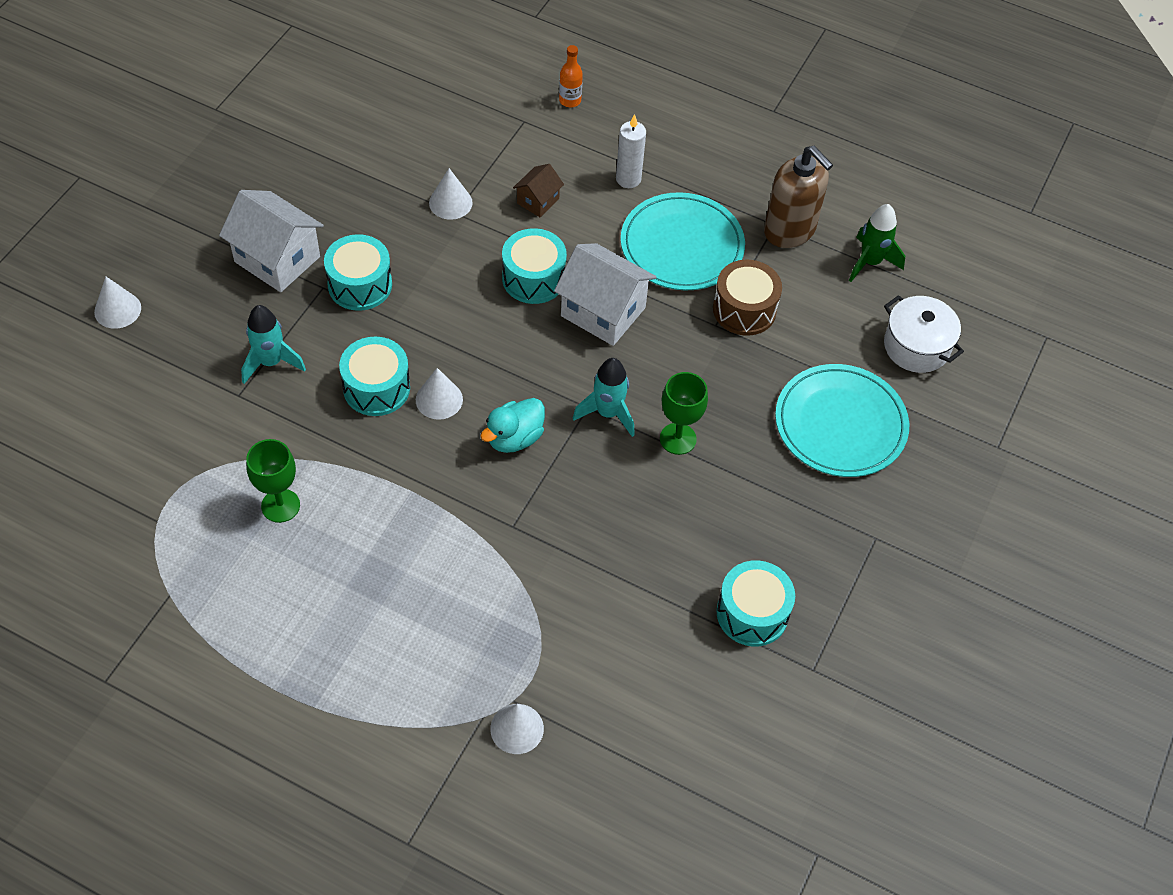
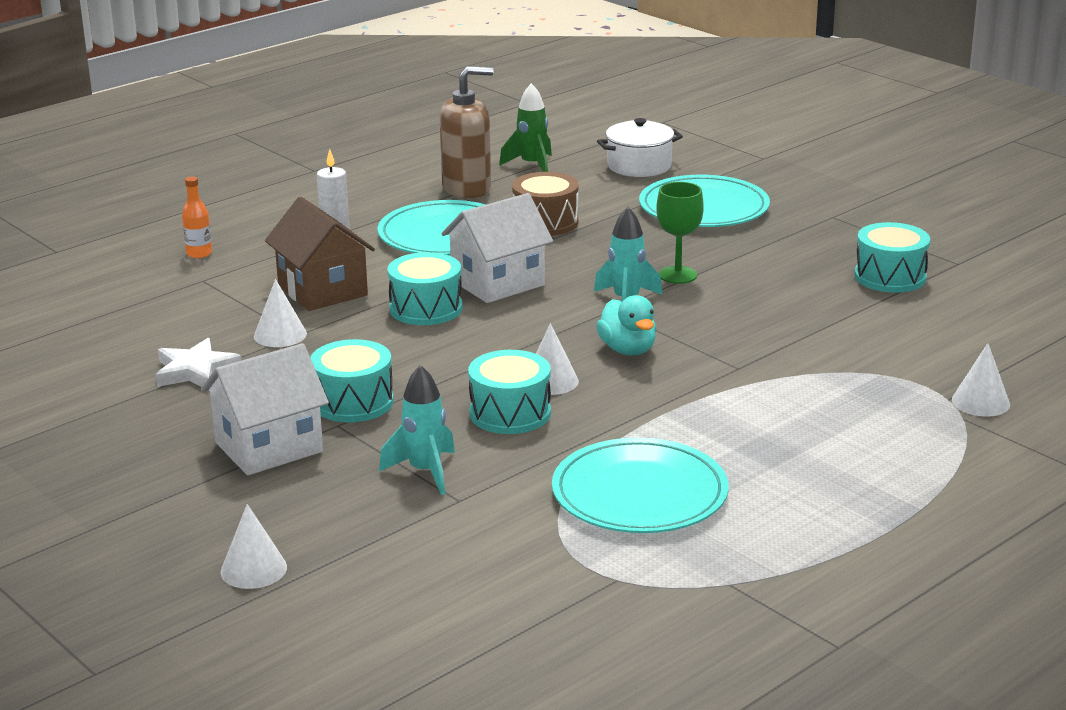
camera: 65 degrees left, 30 degrees down
green goblet [246,439,300,523] -> turquoise plate [552,438,729,533]
brown house [513,164,564,217] -> brown house [265,197,375,311], size x1.91
none -> white star [156,338,242,391]

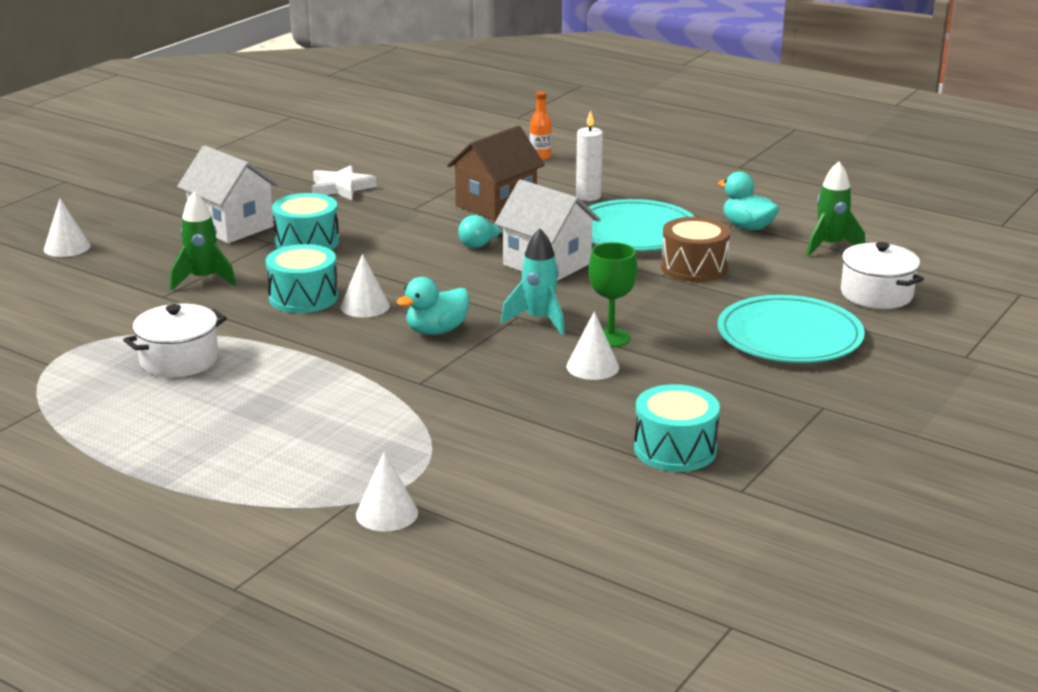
camera: 75 degrees right, 0 degrees up
white cone [254,279,307,347] -> white cone moved to [566,311,619,380]
turquoise rocket [379,365,455,495] -> green rocket [170,191,236,291]
turquoise drum [388,252,462,325] -> turquoise light bulb [458,215,503,248]
brown soap dispenser [440,66,494,198] -> turquoise duck [718,171,779,231]
turquoise plate [552,438,729,533] -> white pot [123,304,227,377]

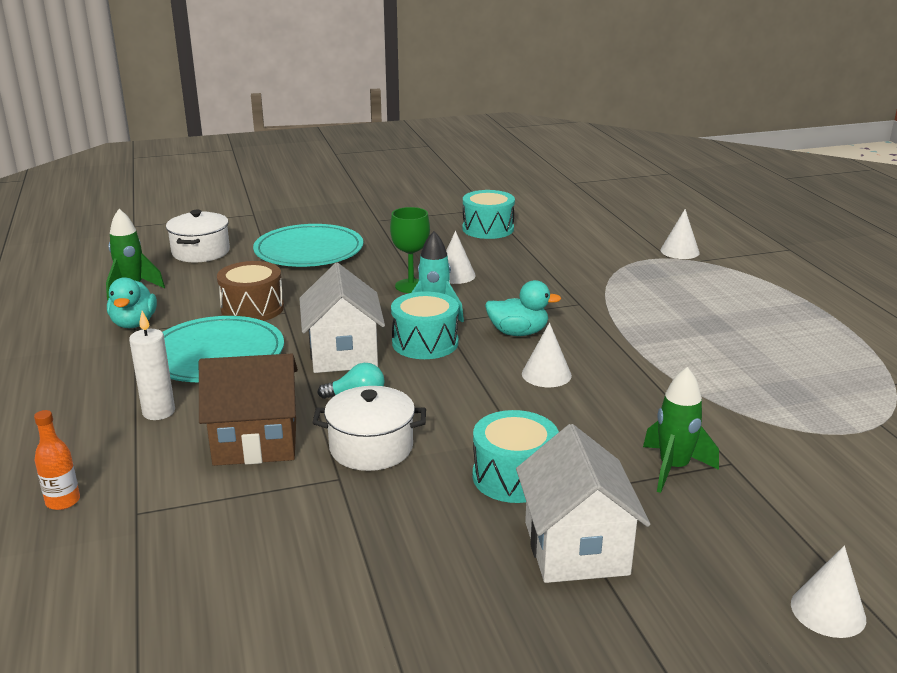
camera: 140 degrees left, 0 degrees up
white pot [123,304,227,377] -> white pot moved to [313,386,426,471]
turquoise drum [266,244,338,313] -> turquoise drum moved to [391,291,459,359]
white star [312,165,377,200] -> none

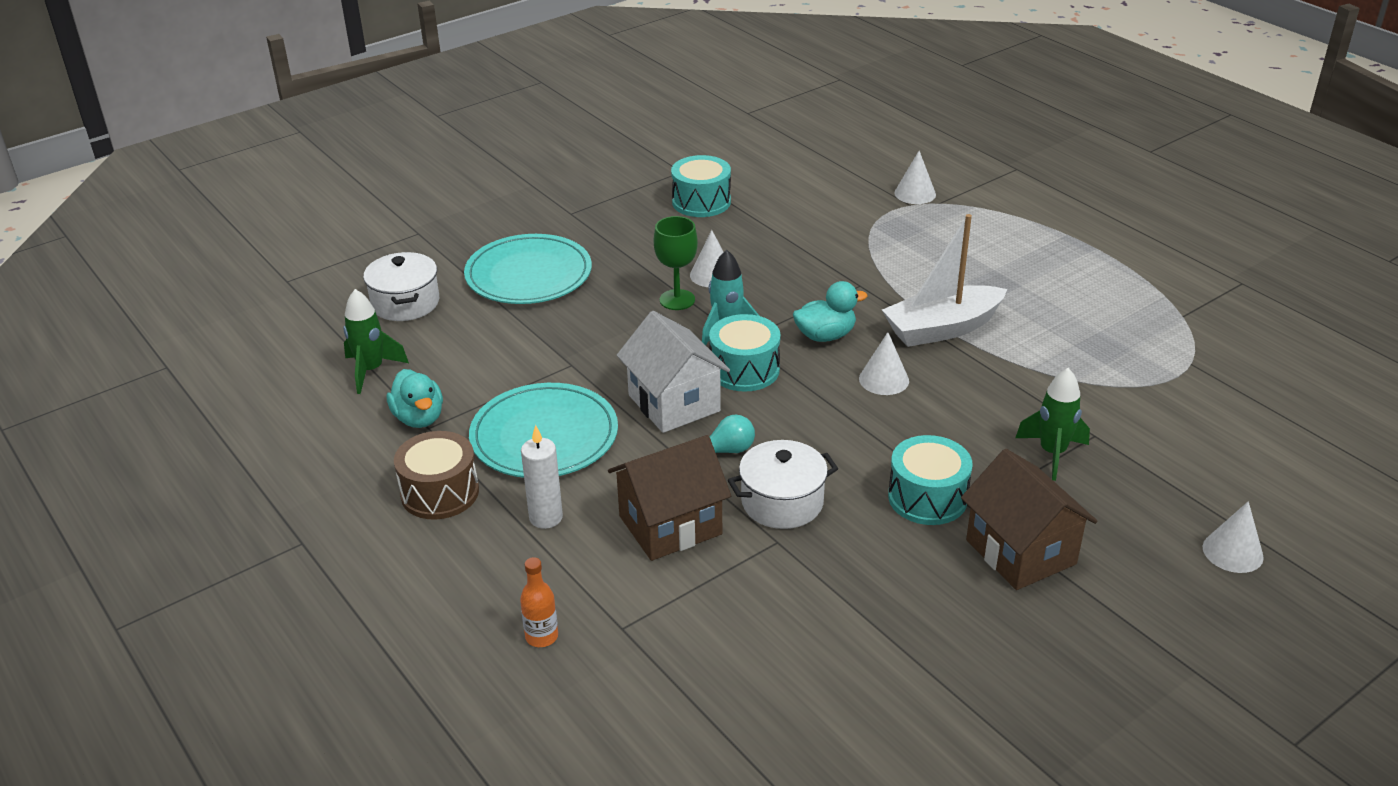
camera: 20 degrees left, 10 degrees up
brown drum [217,261,284,321] -> brown drum moved to [394,431,479,520]
white house [516,424,650,583] -> brown house [961,449,1097,590]
none -> white boat [882,214,1007,347]

